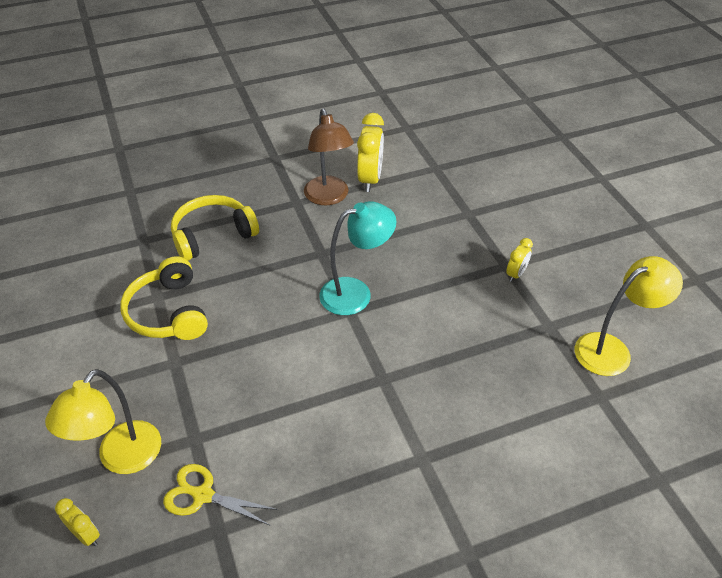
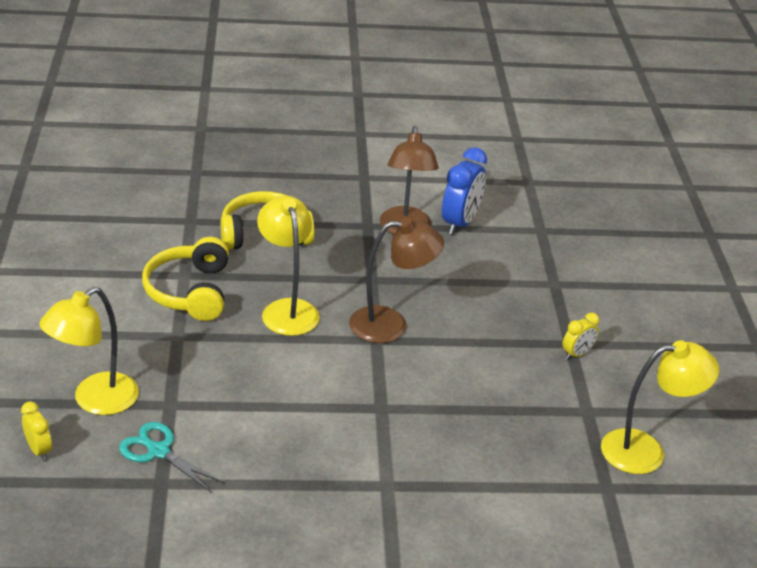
camera: 15 degrees right, 10 degrees down
yellow scissors [163,464,278,526] -> turquoise scissors [119,422,224,493]
turquoise lamp [319,201,397,315] -> brown lamp [349,218,444,343]
yellow clock [357,113,384,192] -> blue clock [442,147,487,235]
none -> yellow lamp [257,196,320,336]

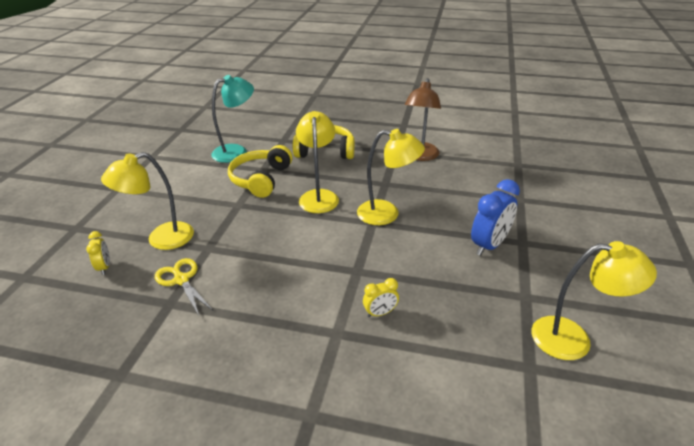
camera: 20 degrees right, 0 degrees up
turquoise scissors [119,422,224,493] -> yellow scissors [155,258,213,315]
brown lamp [349,218,444,343] -> yellow lamp [357,129,425,225]
blue clock [442,147,487,235] -> blue clock moved to [471,179,520,256]
yellow clock [563,313,599,360] -> yellow clock moved to [363,278,399,317]
none -> turquoise lamp [211,75,254,163]

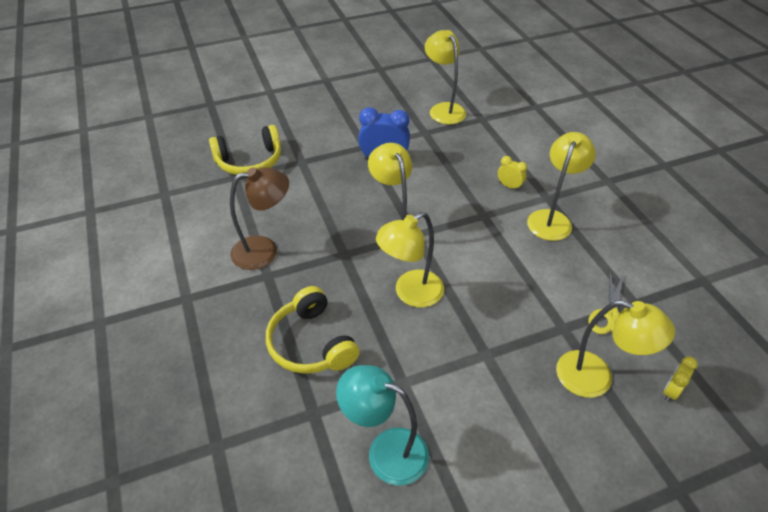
camera: 125 degrees left, 10 degrees up
yellow headphones [228,145,292,198] -> yellow headphones moved to [209,125,281,175]
none -> yellow lamp [527,132,596,241]

